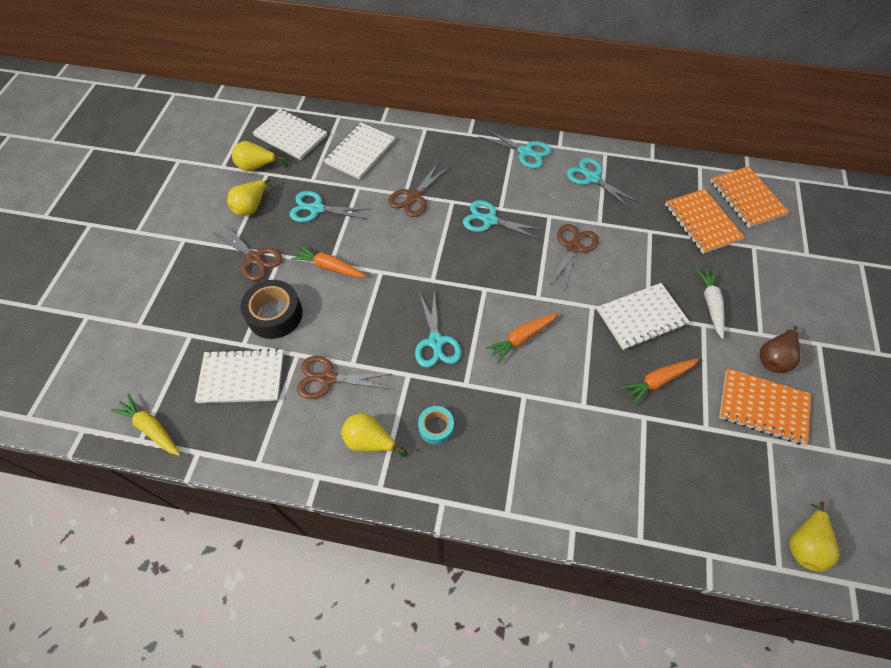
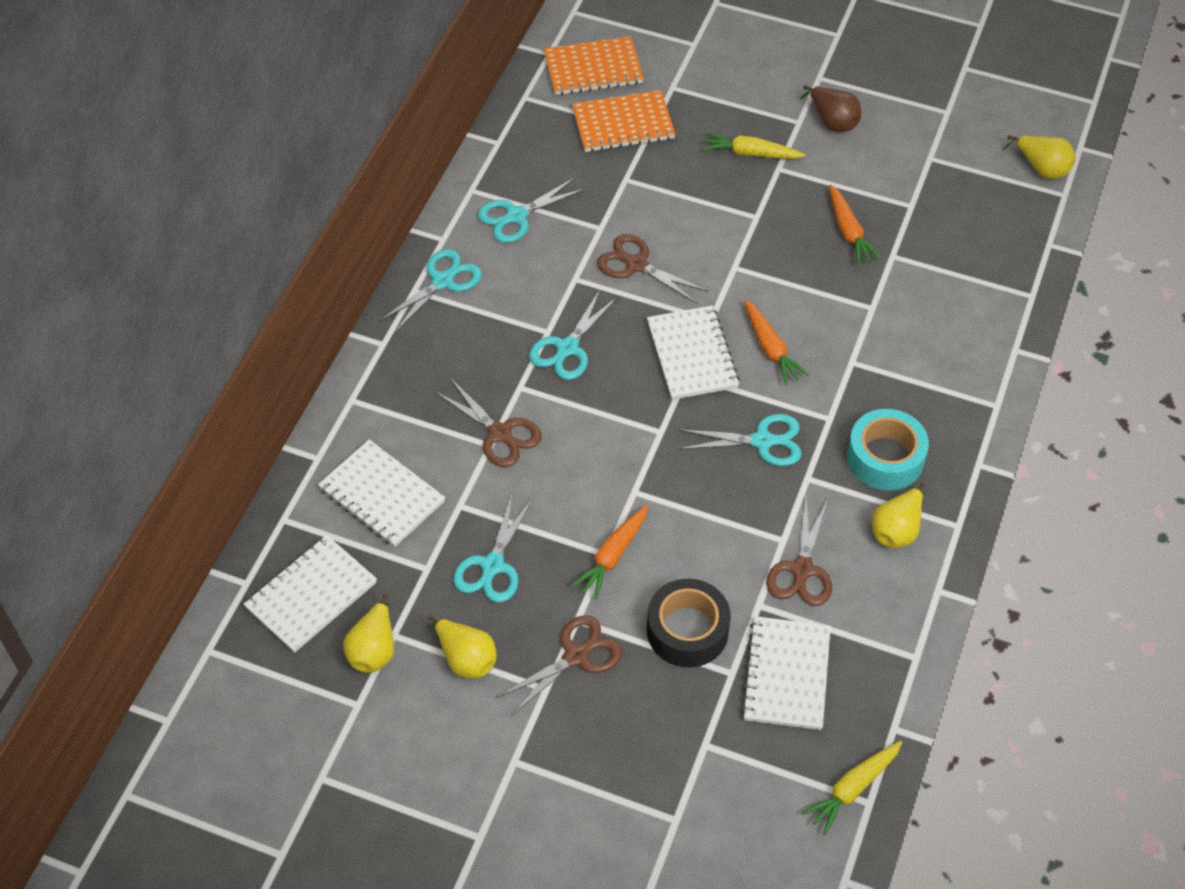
camera: 80 degrees left, 5 degrees down
turquoise tape [418,406,454,445] -> turquoise tape [847,409,929,490], size x1.73
white notebook [597,283,690,350] -> white notebook moved to [647,306,740,400]
white carrot [696,268,724,339] -> yellow carrot [702,132,806,159]
orange notebook [719,368,811,445] -> none

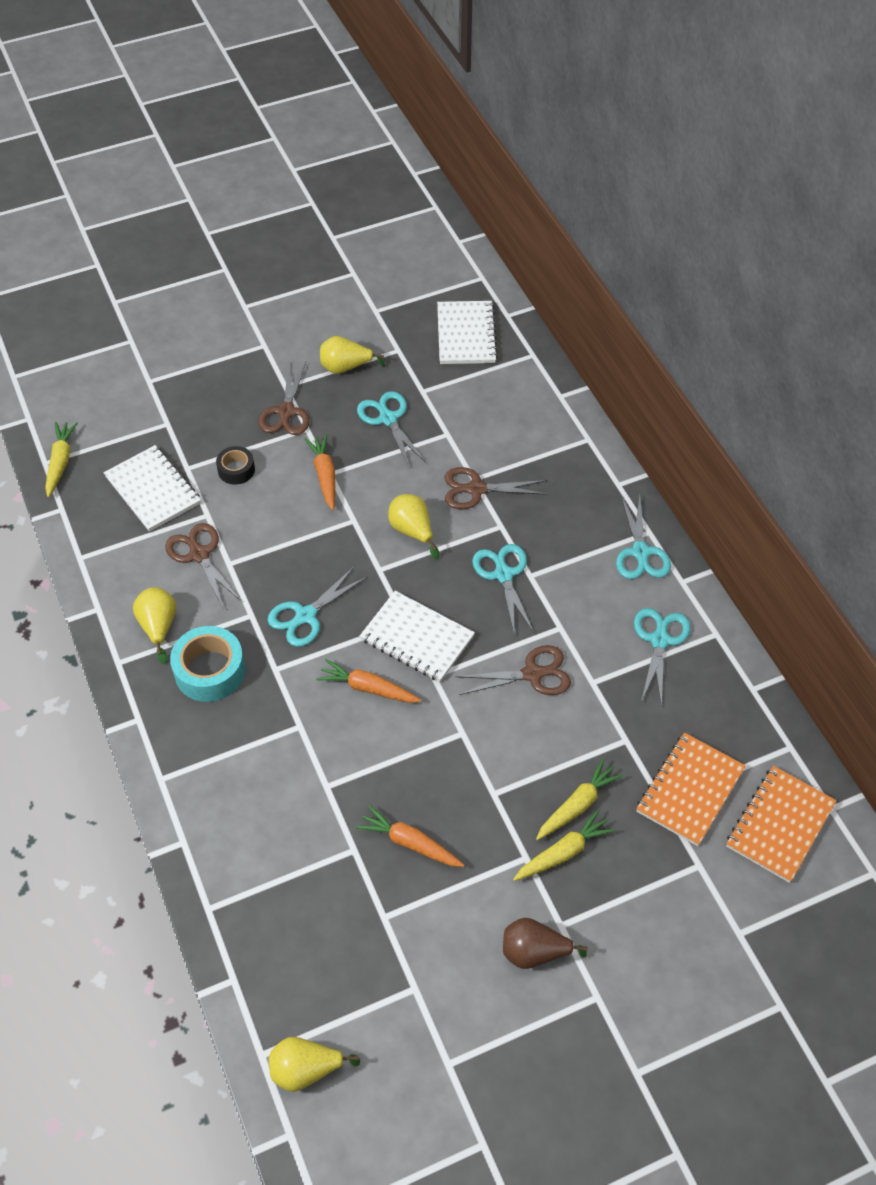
camera: 135 degrees right, 0 degrees up
white notebook [318,439,445,547] -> none
yellow pear [343,594,394,673] -> yellow pear moved to [388,494,439,560]
black tape [647,579,731,667] -> black tape [216,446,255,484], size x0.58
none -> yellow carrot [536,758,623,840]

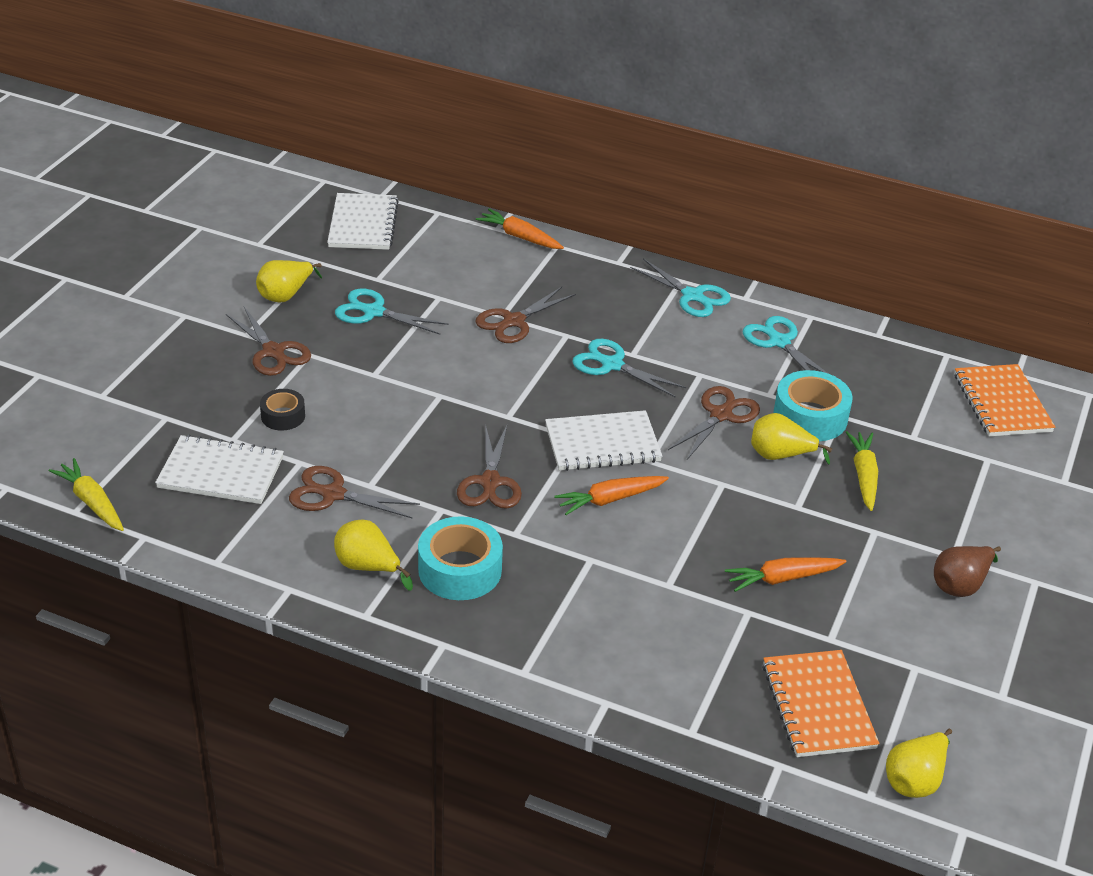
camera: 45 degrees left, 15 degrees down
turquoise scissors [268,566,368,647] -> brown scissors [457,424,522,509]
orange carrot [304,434,335,510] -> orange carrot moved to [476,209,564,249]
yellow pear [388,494,439,560] -> yellow pear moved to [751,413,832,464]
white notebook [437,301,498,364] -> white notebook turned 45 degrees clockwise [327,193,399,250]
yellow carrot [513,810,615,881] -> none
orange notebook [636,732,746,846] -> orange notebook moved to [762,650,880,757]
none -> turquoise tape [773,370,853,441]

